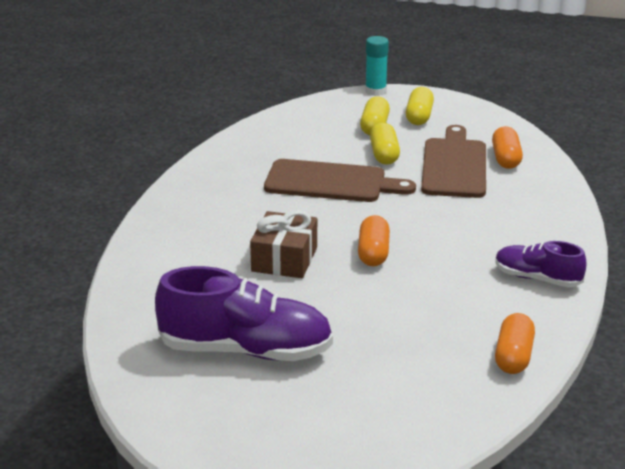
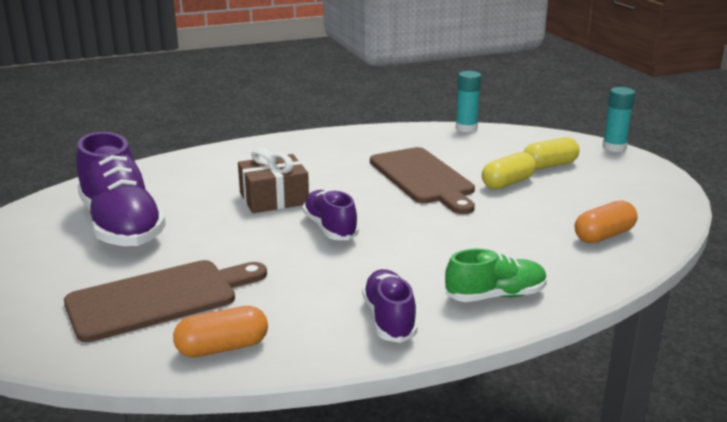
camera: 55 degrees right, 5 degrees down
orange capsule [358,215,390,266] -> purple shoe [303,190,359,240]
yellow capsule [406,87,434,125] -> none
brown cutting board [421,125,486,198] -> brown cutting board moved to [64,260,267,342]
none -> green shoe [445,249,547,302]
none -> turquoise glue stick [456,71,481,132]

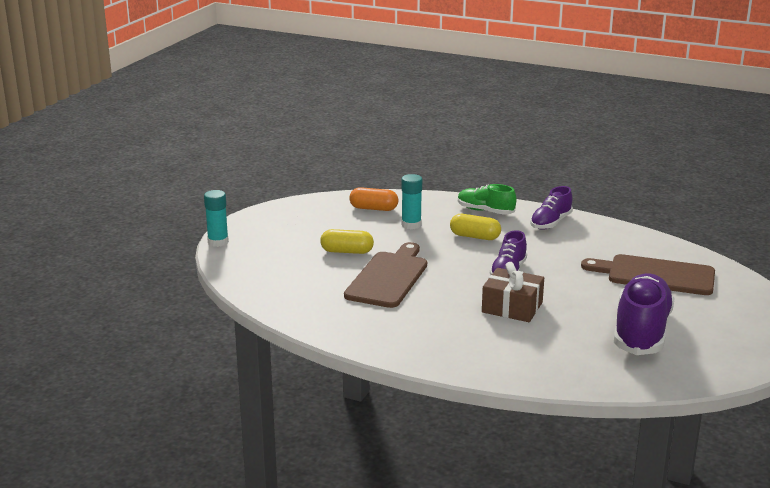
camera: 135 degrees left, 0 degrees up
orange capsule [173,306,268,358] -> none
turquoise glue stick [456,71,481,132] -> turquoise glue stick moved to [401,174,422,229]
yellow capsule [523,137,580,170] -> yellow capsule moved to [450,214,501,240]

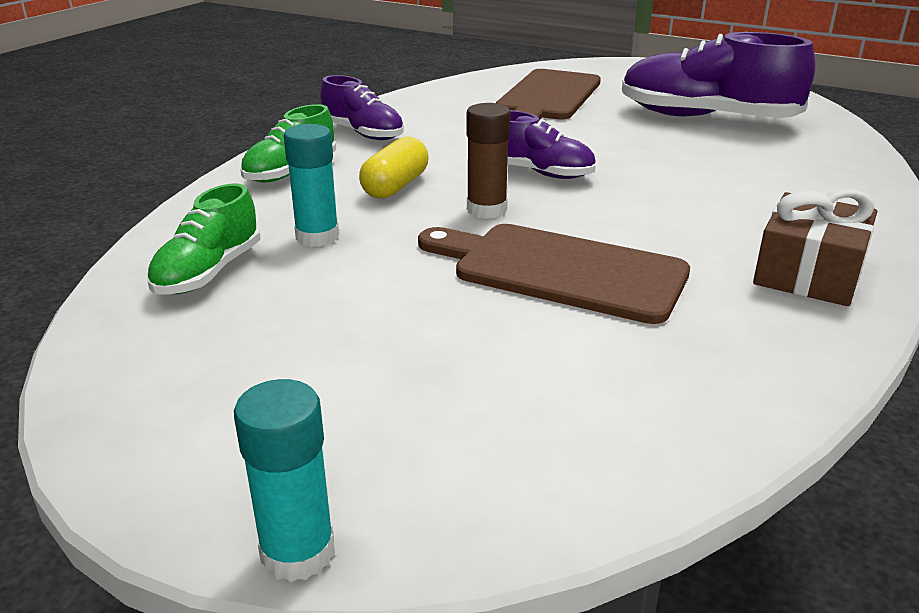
camera: 85 degrees left, 5 degrees up
yellow capsule [320,229,374,254] -> none
orange capsule [349,187,398,211] -> green shoe [147,183,261,295]
brown gift [482,262,544,322] -> brown gift moved to [753,189,877,306]
none -> brown glue stick [466,103,511,219]

